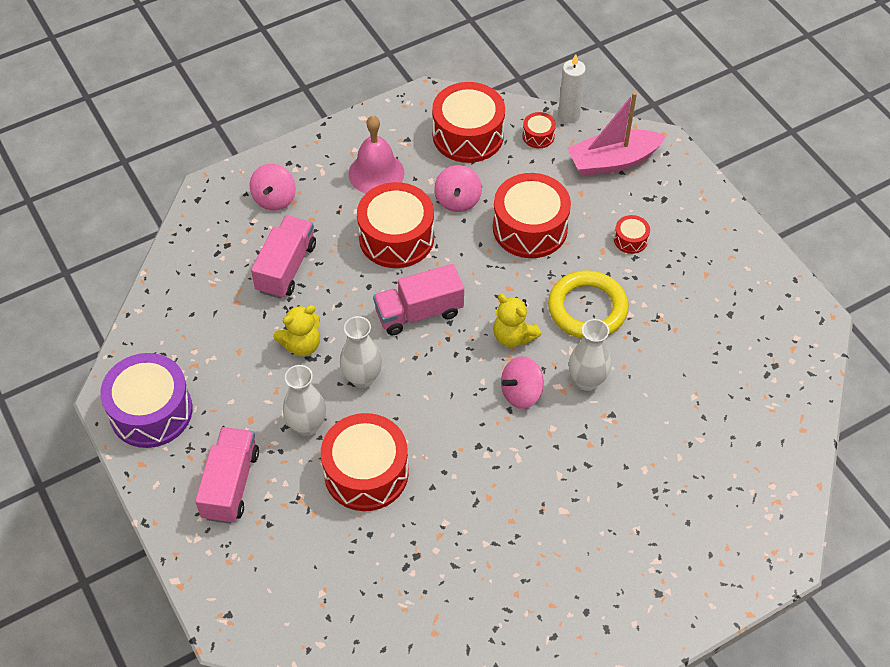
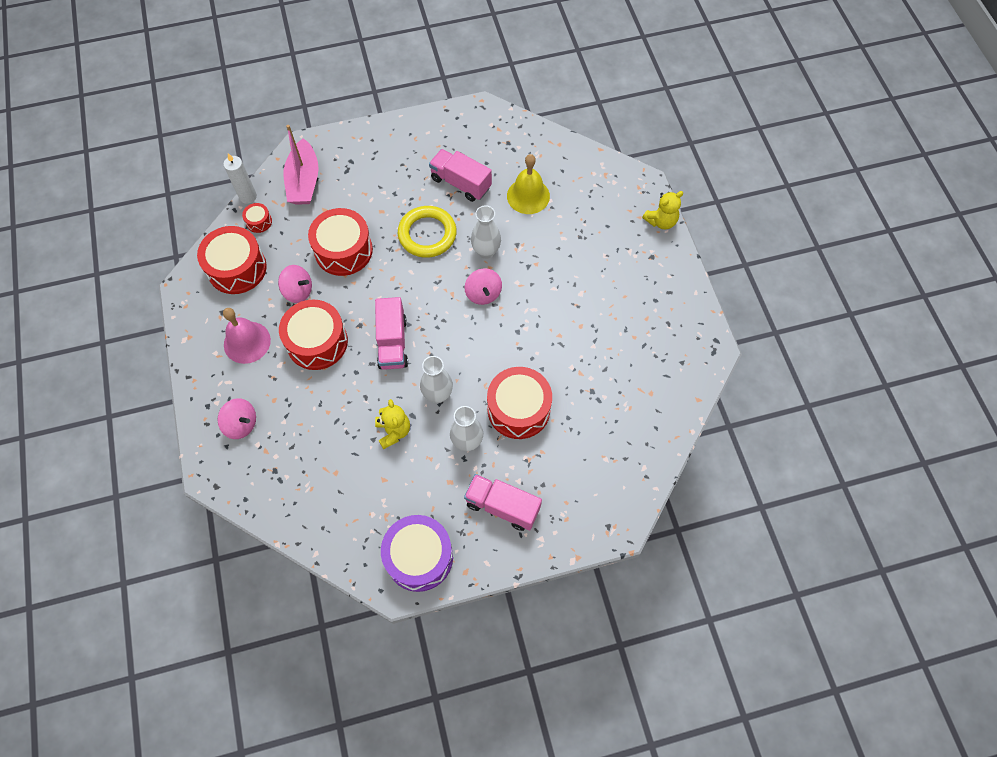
camera: 75 degrees left, 10 degrees up
pink truck [251,215,316,299] -> pink truck moved to [429,149,492,202]
yellow teddy bear [493,294,541,347] -> yellow teddy bear moved to [642,191,683,229]
red drum [614,215,650,254] -> none
none -> yellow bell [507,154,550,214]

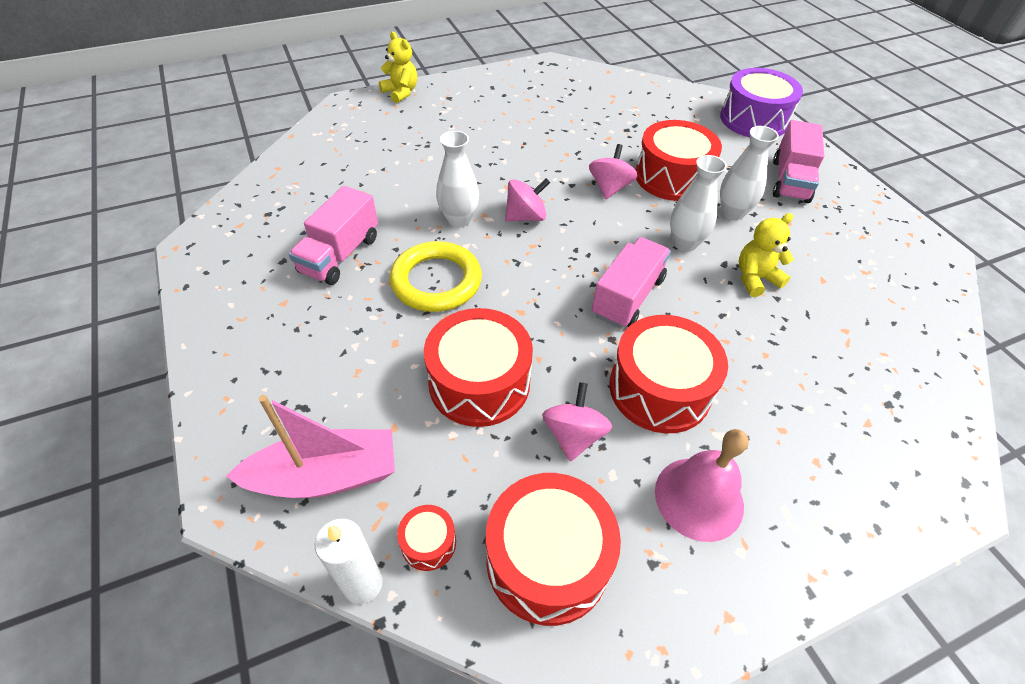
camera: 100 degrees left, 15 degrees down
pink spinning top [218,398,256,439] -> pink spinning top moved to [589,144,638,199]
pink truck [375,297,408,370] -> pink truck turned 45 degrees counterclockwise [592,237,671,328]
purple drum [381,515,453,592] -> purple drum moved to [720,68,803,137]
yellow bell [507,154,550,214] -> none

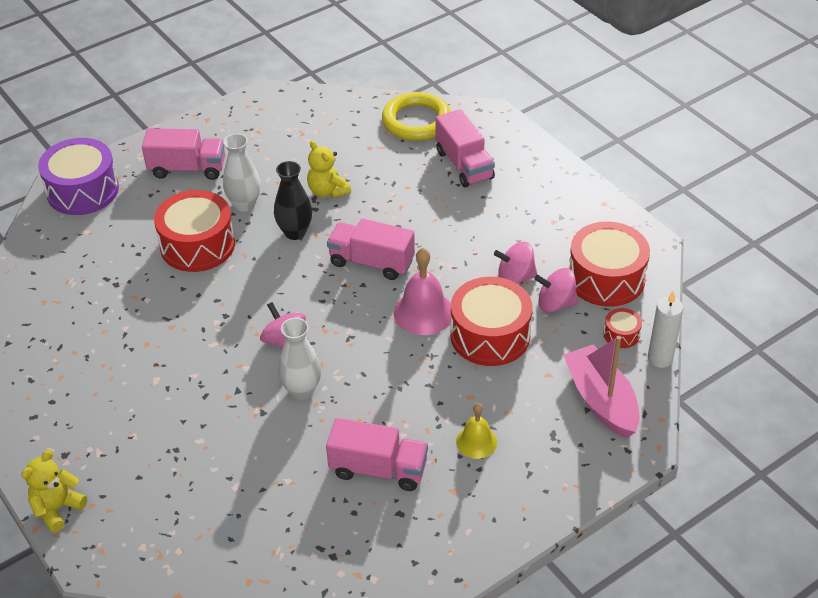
camera: 100 degrees left, 5 degrees down
yellow ring [390,241,482,312] -> yellow ring moved to [382,92,451,141]
pink spinning top [589,144,638,199] -> pink spinning top moved to [534,268,579,313]
red drum [609,315,728,433] -> none
pink bell [655,429,749,542] -> pink bell moved to [394,248,451,335]
white vase [670,155,727,252] -> black vase [274,161,312,240]
none -> pink truck [435,109,495,187]
none -> yellow bell [456,403,497,459]

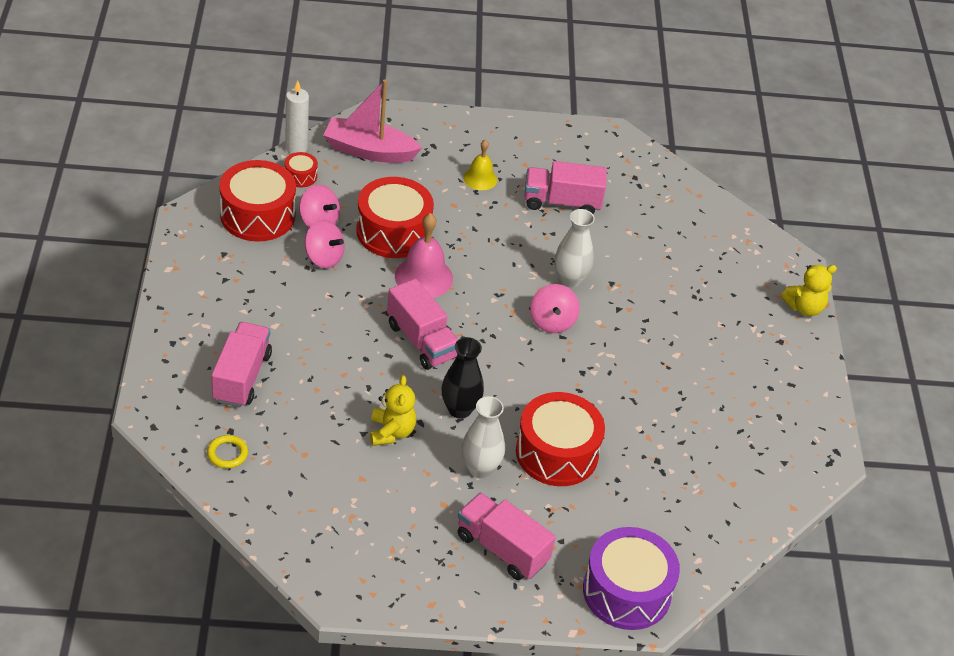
camera: 150 degrees left, 0 degrees up
pink truck [326,418,428,491] -> pink truck turned 45 degrees counterclockwise [524,161,607,214]
yellow ring [382,92,451,141] -> yellow ring [207,435,248,469], size x0.47
pink boat [563,336,639,438] -> pink boat turned 90 degrees clockwise [323,80,422,163]

